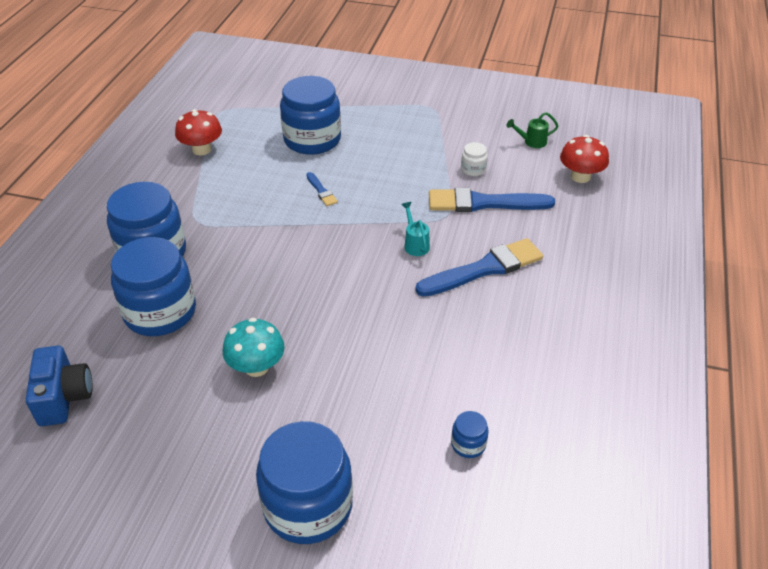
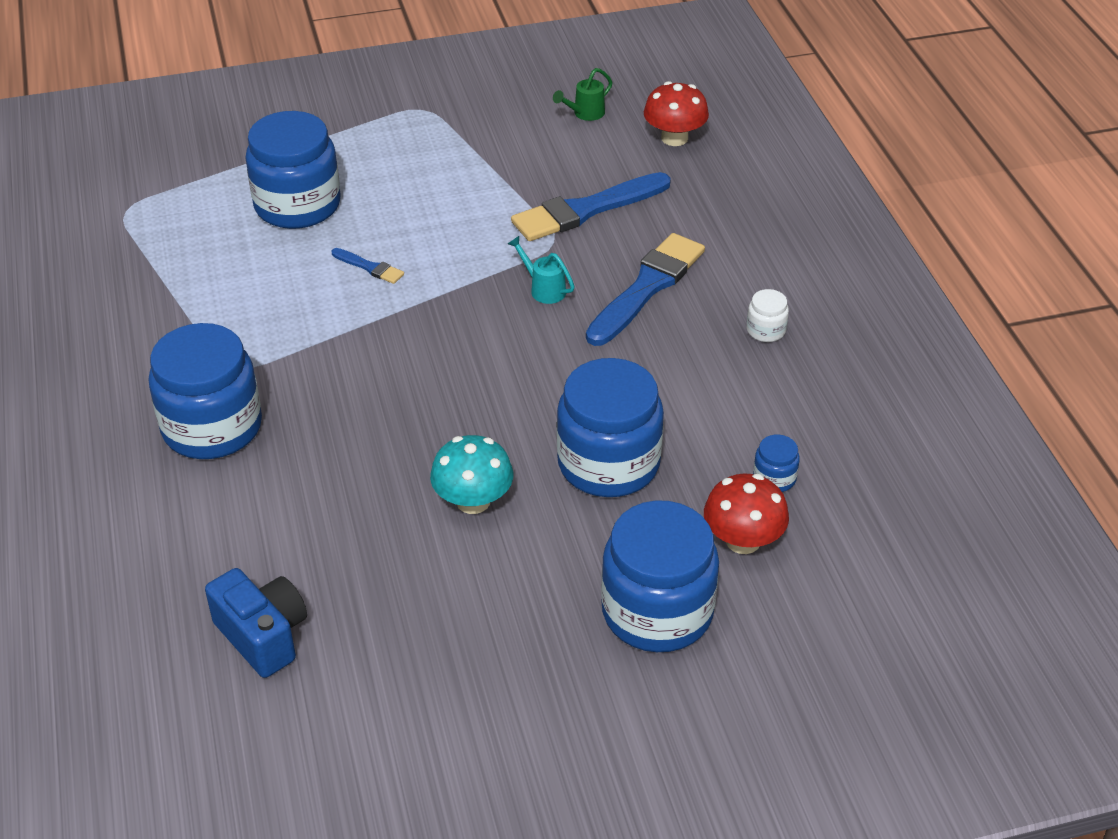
camera: 30 degrees left, 0 degrees up
blue jar [111,237,196,336] -> blue jar moved to [557,358,664,497]
red mushroom [175,109,222,155] -> red mushroom moved to [704,474,789,554]
white jar [461,142,488,176] -> white jar moved to [747,289,789,342]

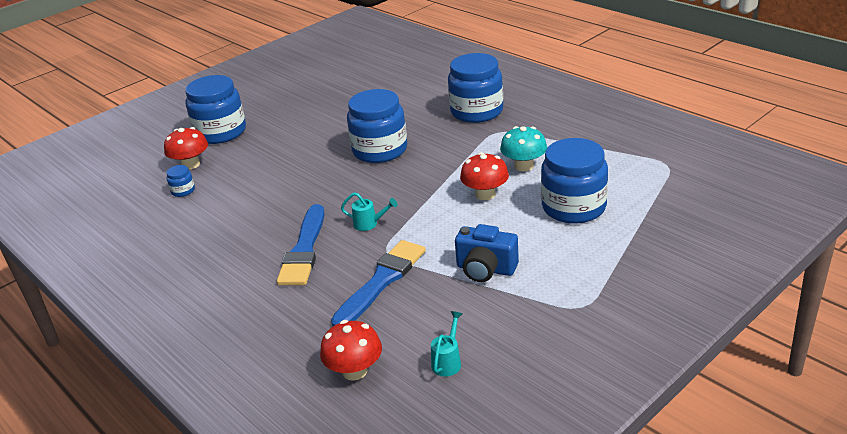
camera: 155 degrees right, 10 degrees down
blue camera [205,568,307,678] -> blue camera moved to [455,224,519,282]
blue brush [332,248,404,284] -> red mushroom [460,152,509,200]
turquoise mushroom [430,435,513,514] -> turquoise mushroom moved to [500,126,547,171]
green watering can [553,68,612,121] -> turquoise watering can [431,311,462,377]
blue jar [557,358,664,497] -> blue jar moved to [347,89,407,163]
white jar [747,289,789,342] -> none

